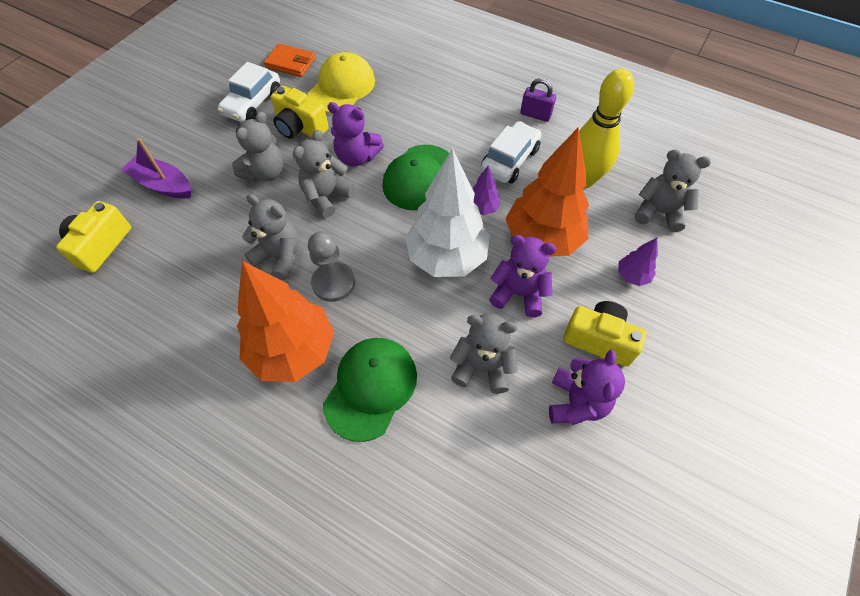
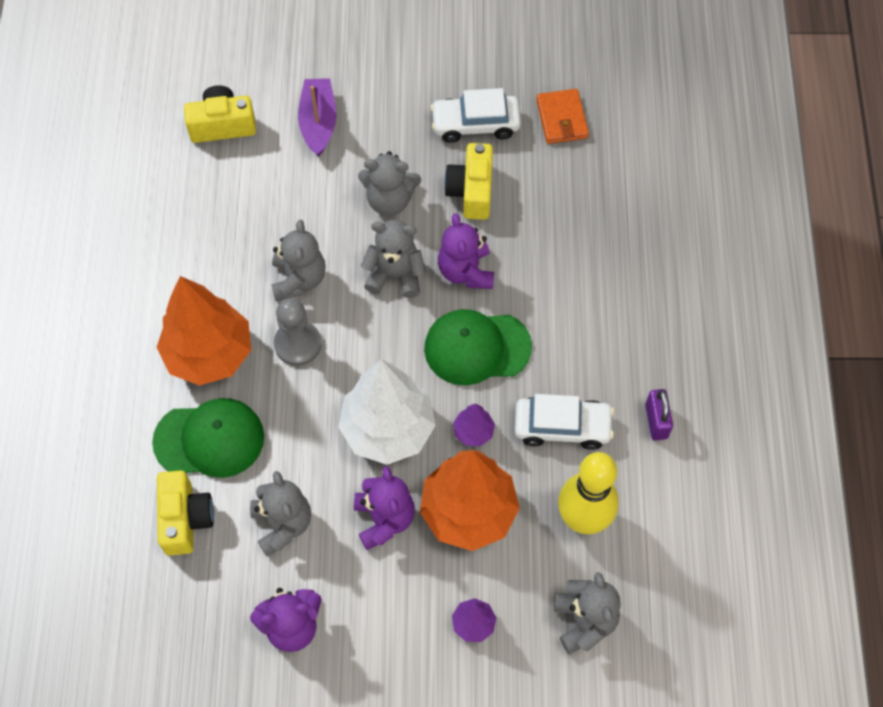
camera: 60 degrees right, 5 degrees up
yellow cap [308,52,375,113] -> none
yellow camera [563,301,647,367] -> yellow camera moved to [157,470,214,556]

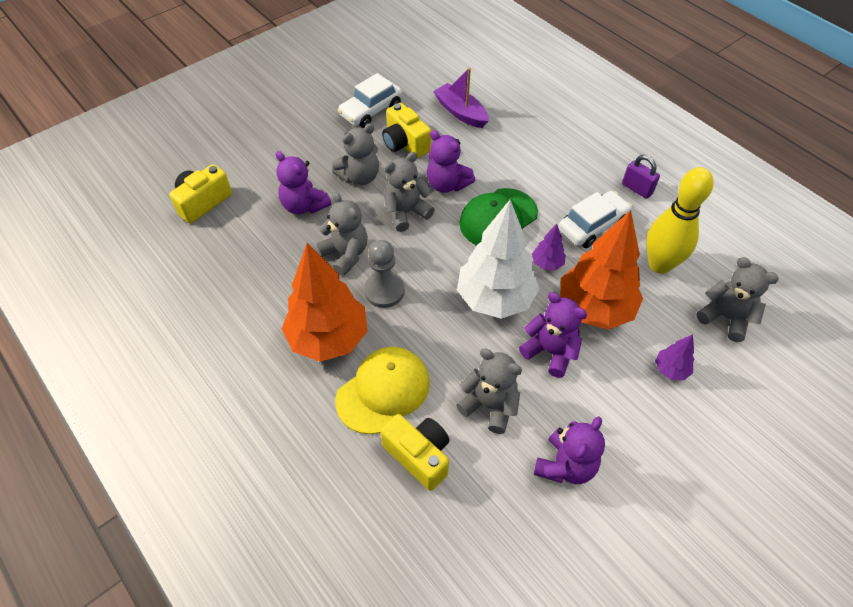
camera: 40 degrees left, 10 degrees down
green cap [152,398,264,478] -> yellow cap [335,347,430,434]
purple boat [298,78,337,157] -> purple boat moved to [433,68,488,128]
orange wallet [536,89,589,144] -> none
none -> purple teddy bear [276,151,331,214]

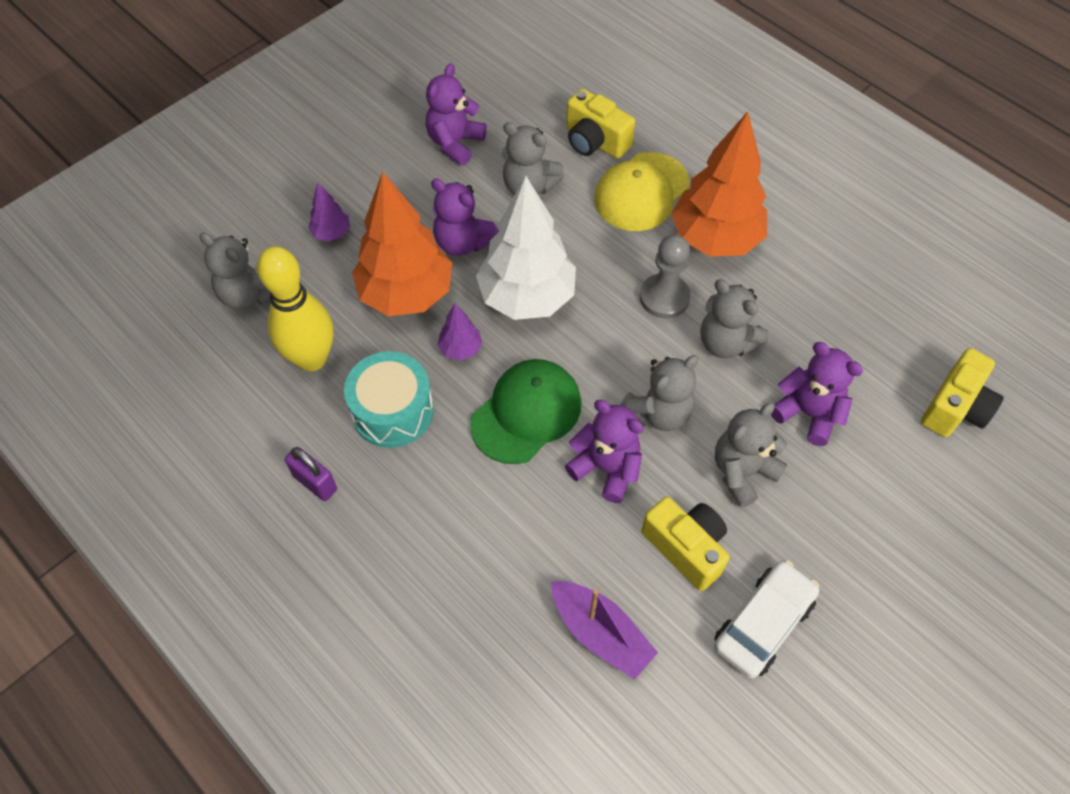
camera: 175 degrees right, 5 degrees up
white car [559,191,632,248] -> turquoise drum [344,352,434,448]

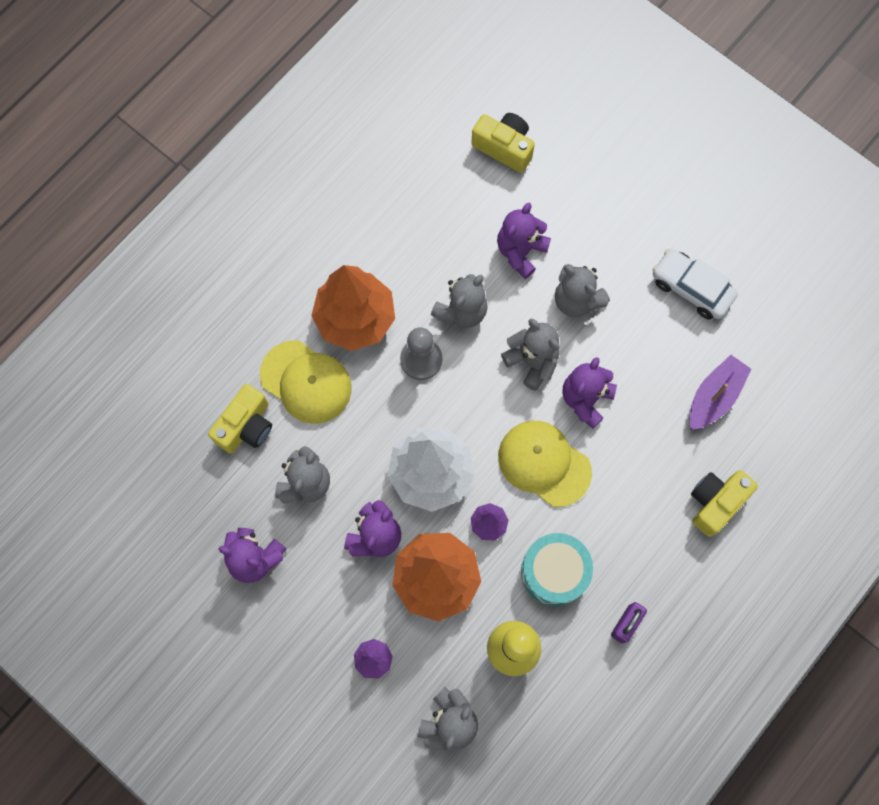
camera: 95 degrees left, 15 degrees up
green cap [470,359,582,464] -> yellow cap [498,421,592,507]
yellow camera [641,497,730,591] -> yellow camera moved to [691,470,758,537]

